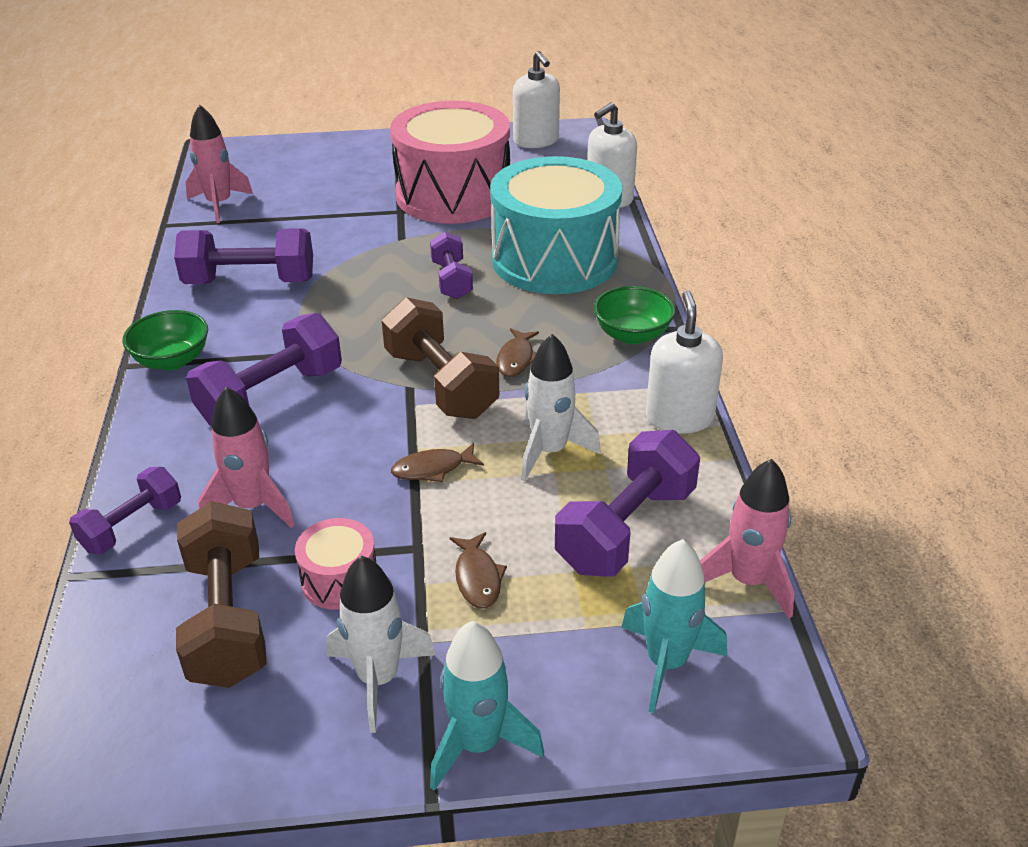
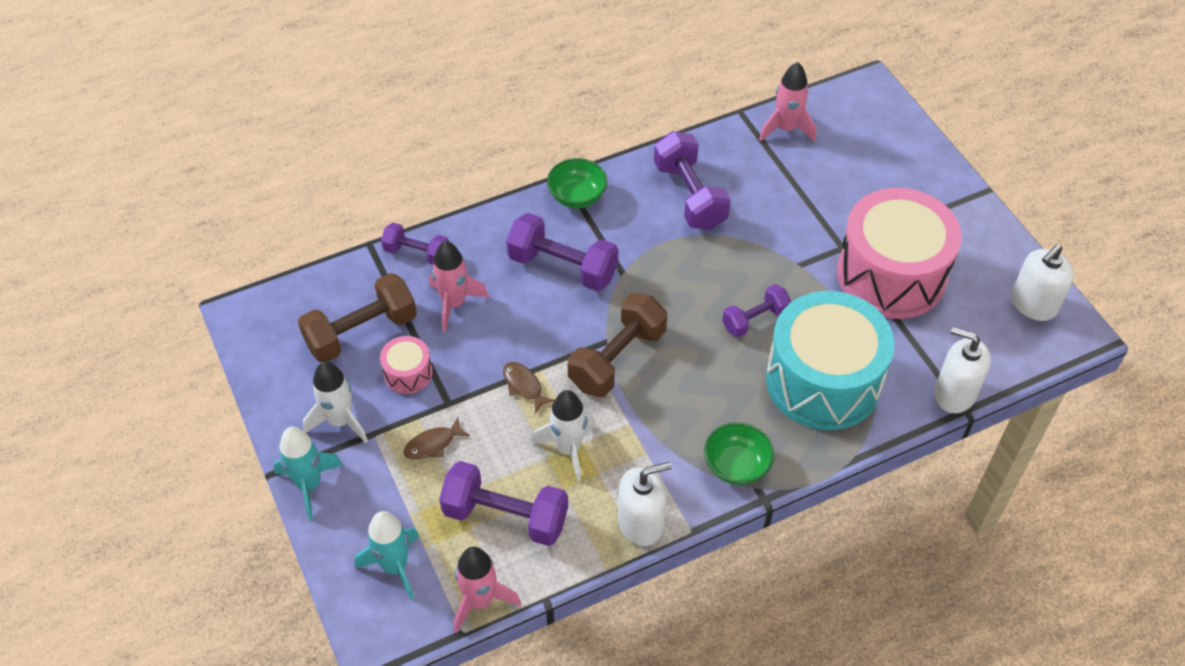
camera: 70 degrees right, 15 degrees up
brown fish [496,328,539,377] -> none

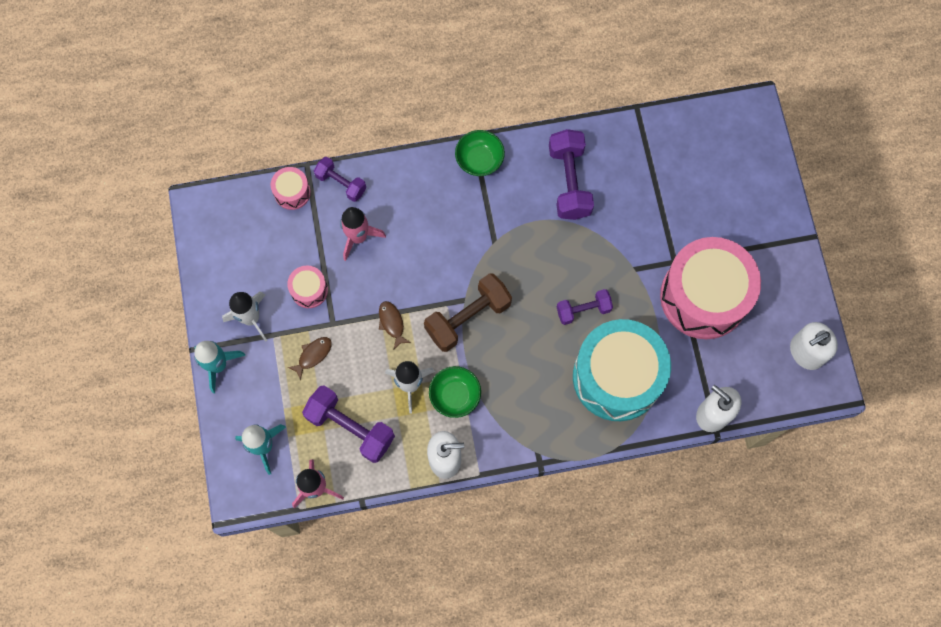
camera: 15 degrees right, 20 degrees up
brown dumbbell [298,273,417,362] -> none
brown fish [403,418,470,459] -> brown fish turned 150 degrees clockwise [287,337,332,380]
purple dumbbell [506,213,618,291] -> none
green bowl [704,422,774,485] -> green bowl moved to [429,366,481,418]
pink rocket [759,62,816,142] -> none
none -> pink drum [271,167,311,210]

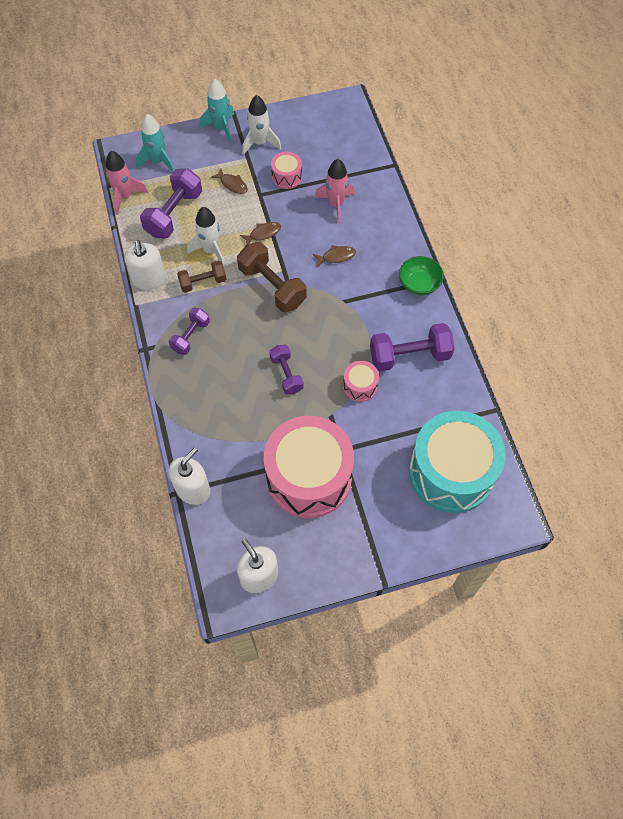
camera: 85 degrees right, 10 degrees down
pink drum [271,167,311,210] -> pink drum moved to [343,361,379,402]
purple dumbbell [314,157,366,202] -> purple dumbbell moved to [169,308,210,355]
green bowl [429,366,481,418] -> brown dumbbell [177,261,226,293]
turquoise drum [573,319,671,421] -> turquoise drum moved to [409,411,506,513]
none -> brown fish [313,245,356,267]

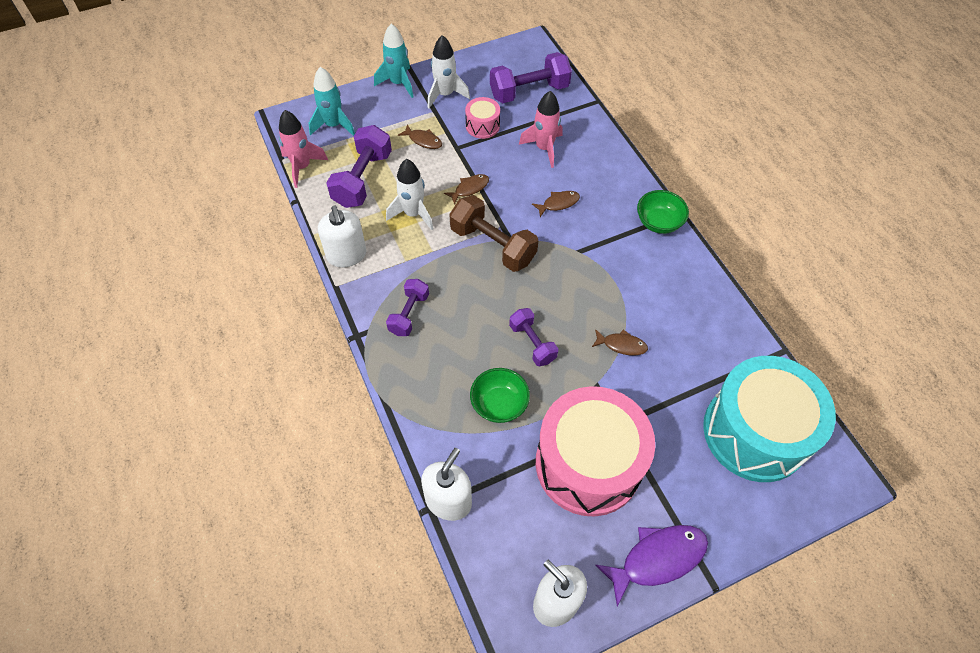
camera: 10 degrees left, 5 degrees down
brown dumbbell [177,261,226,293] -> none
pink drum [343,361,379,402] -> brown fish [592,329,648,355]
purple dumbbell [370,323,455,372] -> purple dumbbell moved to [490,52,572,103]
none -> green bowl [470,368,530,423]
none -> purple fish [595,525,708,607]

